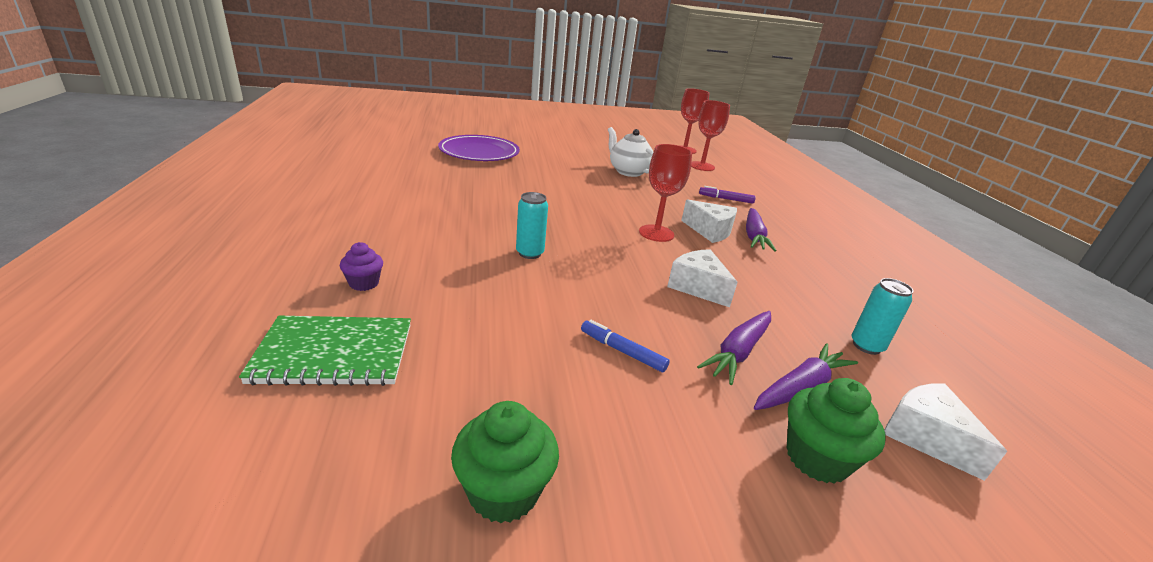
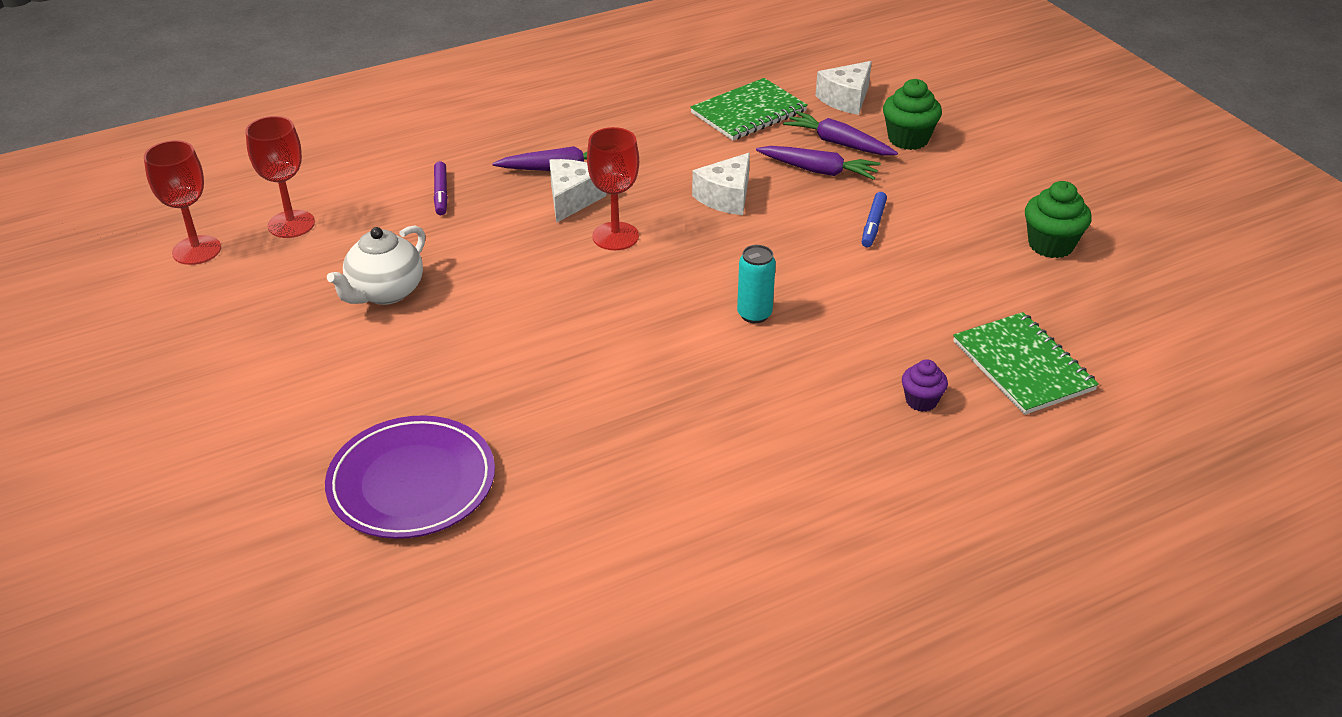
camera: 105 degrees left, 10 degrees up
turquoise can [852,278,914,355] -> green notebook [690,78,808,141]

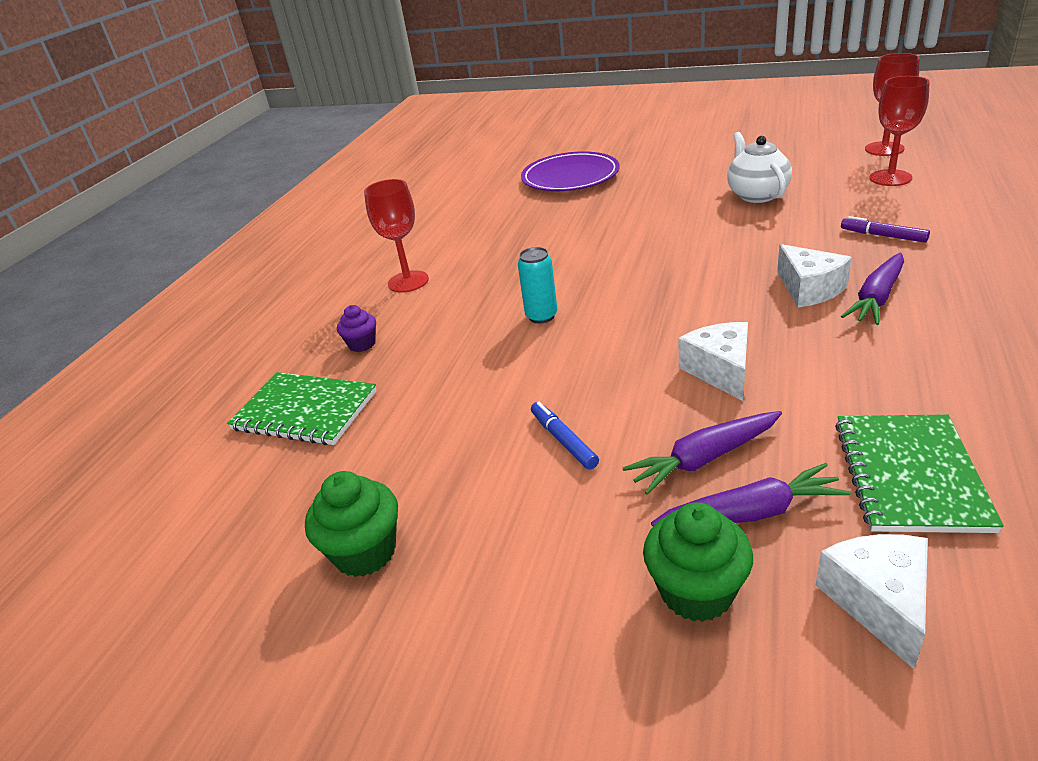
camera: 140 degrees right, 5 degrees down
red goblet [587,127,639,250] -> red goblet moved to [364,179,429,293]

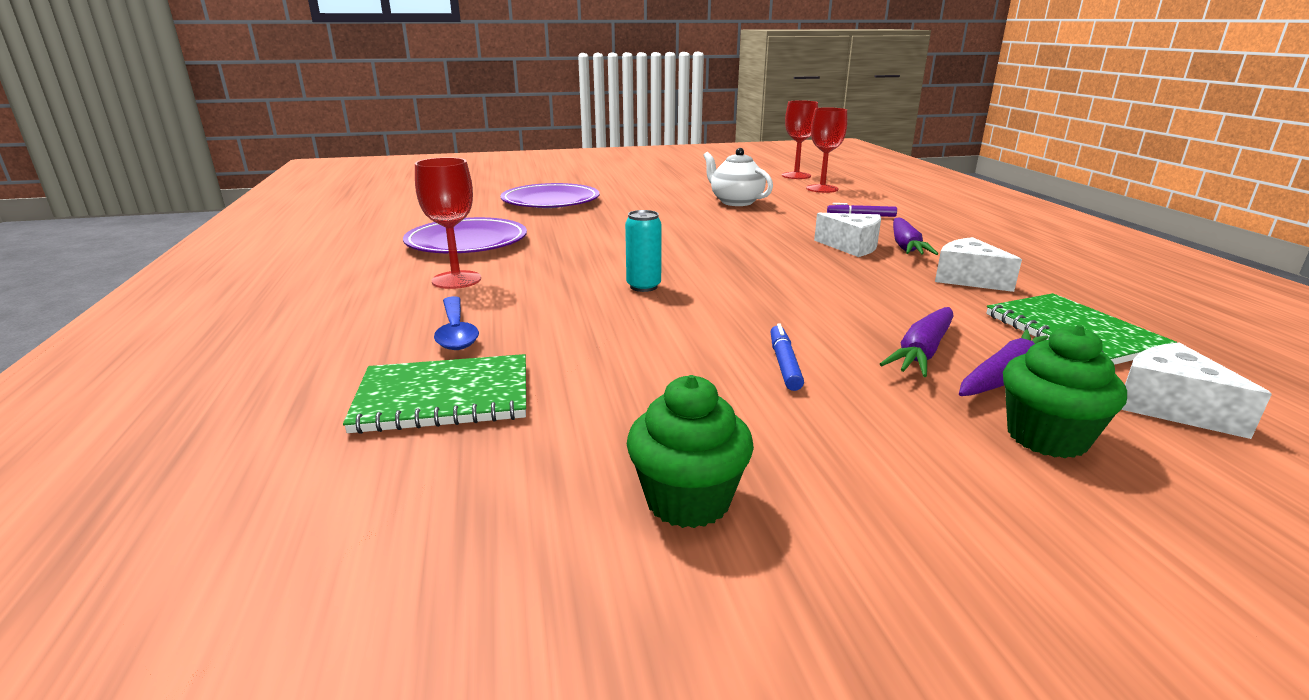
camera: 35 degrees left, 10 degrees down
purple cupcake [337,305,376,352] -> blue spoon [434,296,479,350]
blue marker [531,402,599,470] -> blue marker turned 60 degrees clockwise [770,324,804,391]
white cheese [679,322,748,401] -> white cheese moved to [935,237,1022,292]
none -> purple plate [403,217,527,253]

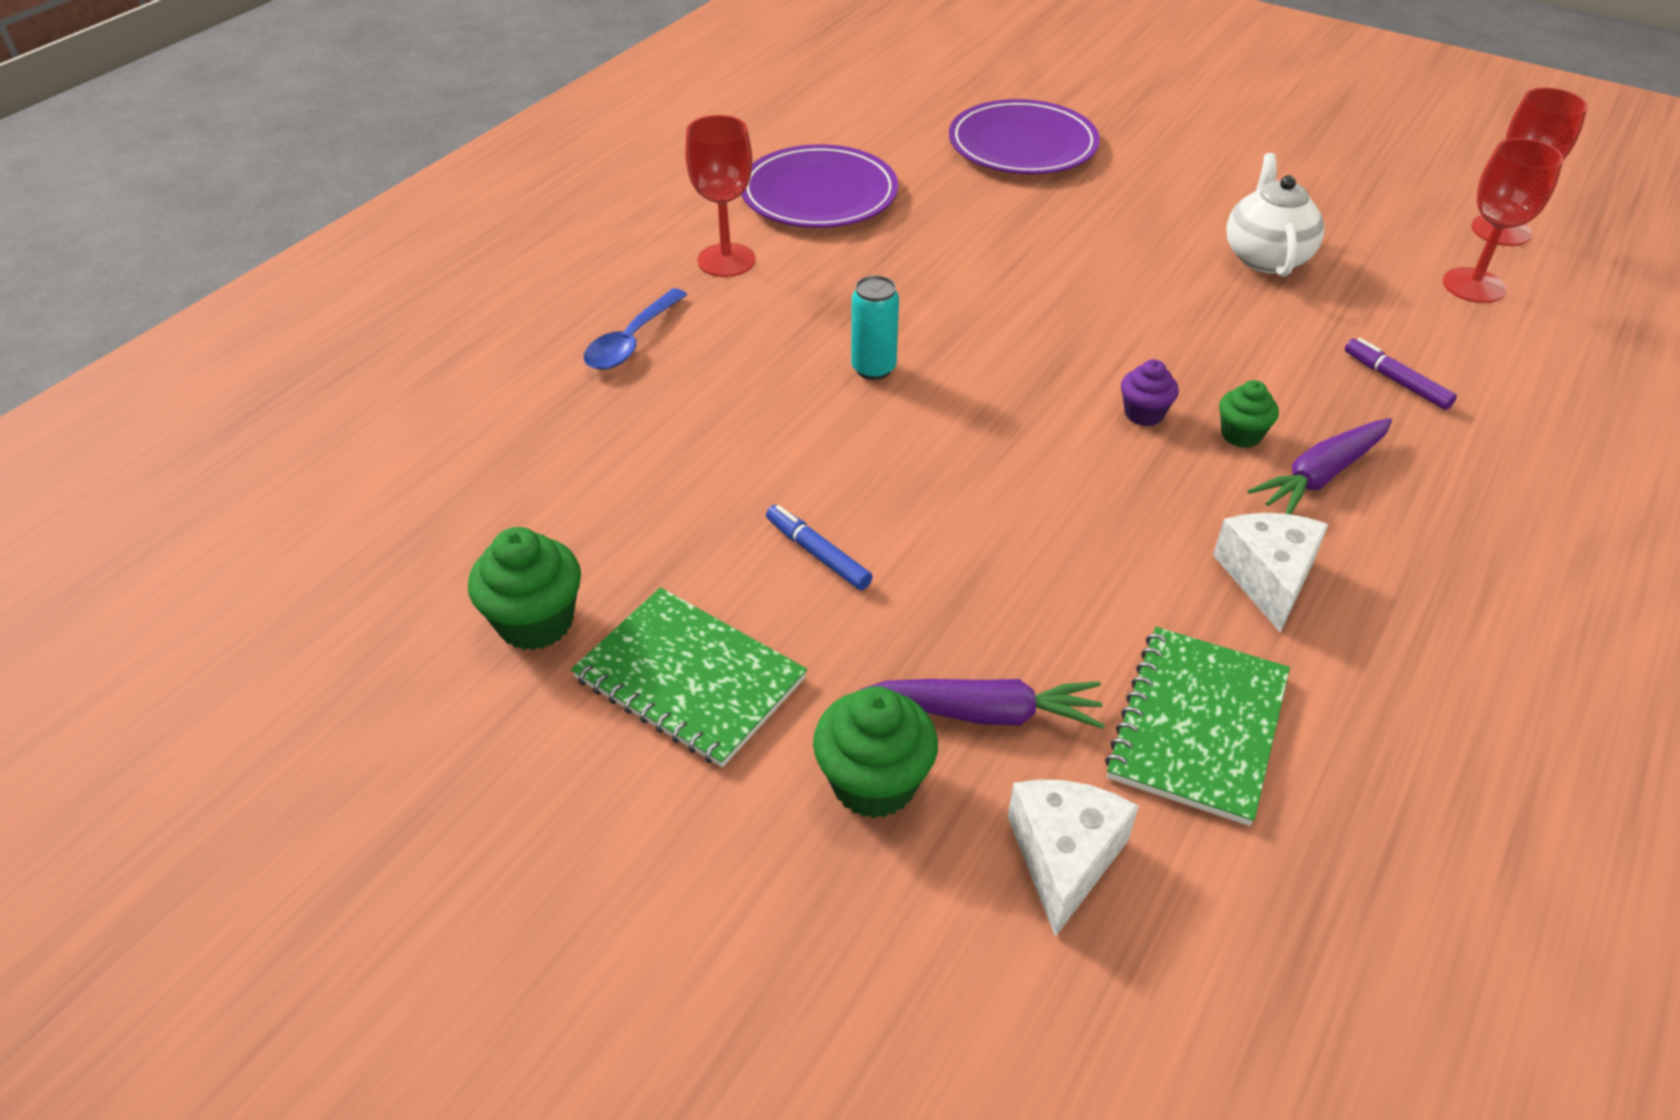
camera: 45 degrees right, 20 degrees up
green notebook [343,354,526,434] -> green notebook moved to [571,587,807,767]
blue marker [770,324,804,391] -> blue marker turned 90 degrees counterclockwise [766,505,873,590]
white cheese [814,213,881,257] -> green cupcake [1219,380,1279,448]
purple carrot [880,307,954,377] -> none
none -> purple cupcake [1121,359,1179,426]

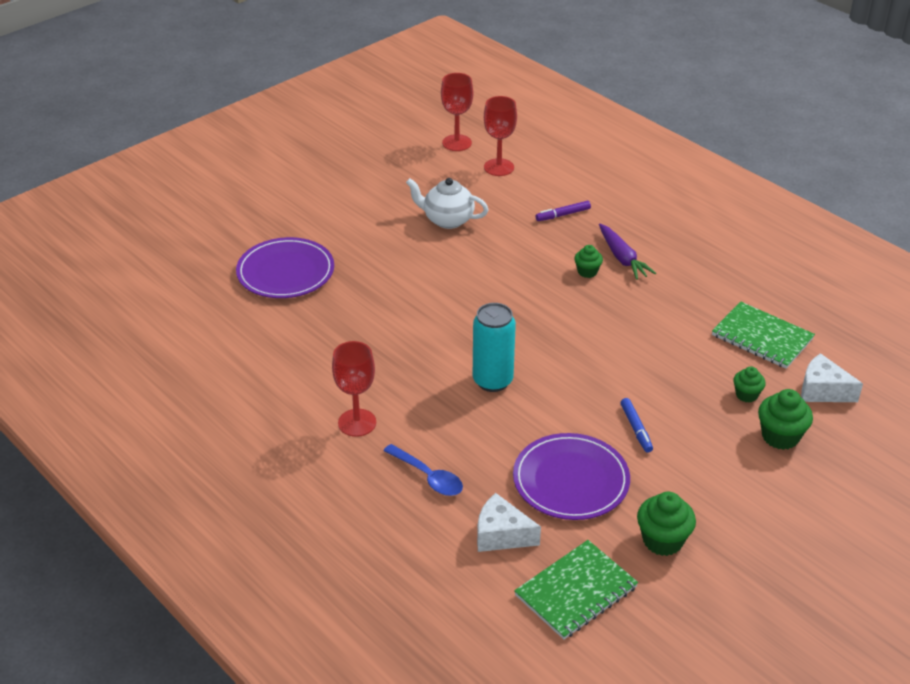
camera: 75 degrees left, 5 degrees down
green notebook [571,587,807,767] -> green notebook moved to [514,540,638,640]
purple plate [741,144,898,228] -> purple plate moved to [513,433,630,520]
blue marker [766,505,873,590] -> blue marker turned 75 degrees counterclockwise [620,398,653,453]
turquoise can [851,276,899,380] -> turquoise can [473,303,516,392], size x1.57
purple carrot [860,679,1105,729] -> green cupcake [733,367,766,403]
purple cupcake [1121,359,1179,426] -> none
white cheese [1213,513,1328,633] -> white cheese moved to [477,493,541,552]

